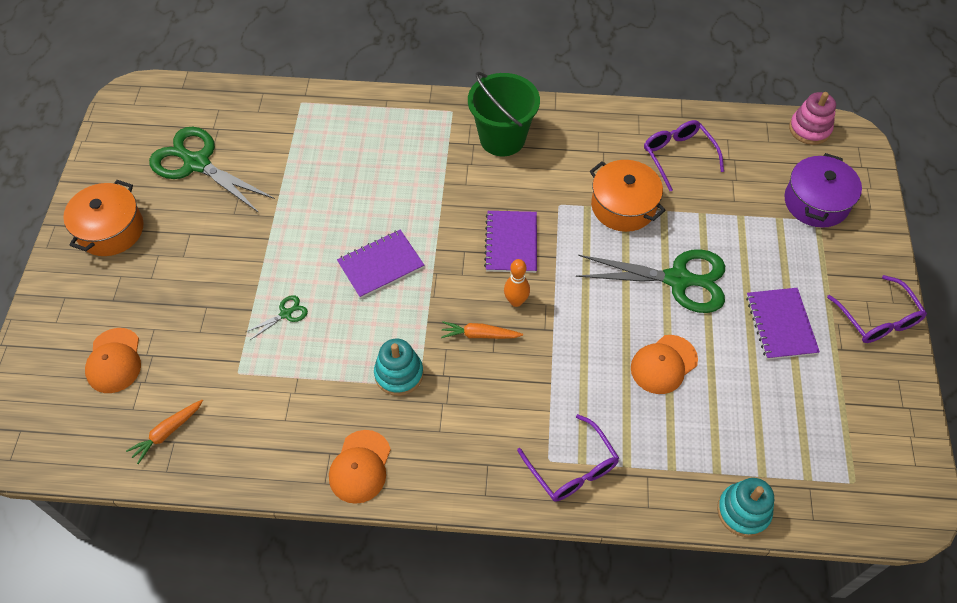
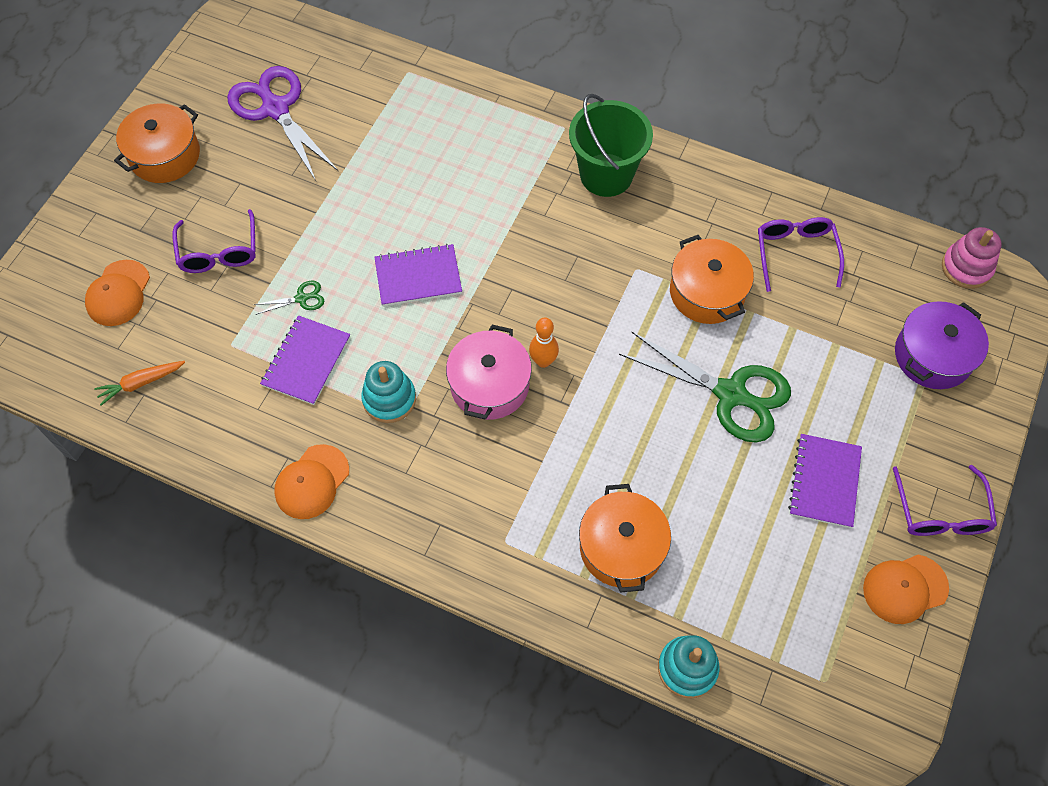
camera: 20 degrees right, 5 degrees up
green scissors [149,127,275,213] -> purple scissors [227,66,338,181]
orange carrot [441,321,523,339] -> pink pot [446,325,532,420]
purple notebook [484,211,537,273] -> purple notebook moved to [260,315,350,405]
purple glasses [517,414,619,502] -> purple glasses moved to [172,209,256,273]
orange cap [631,335,698,394] -> orange cap moved to [863,555,949,624]
none -> orange pot [579,484,671,593]

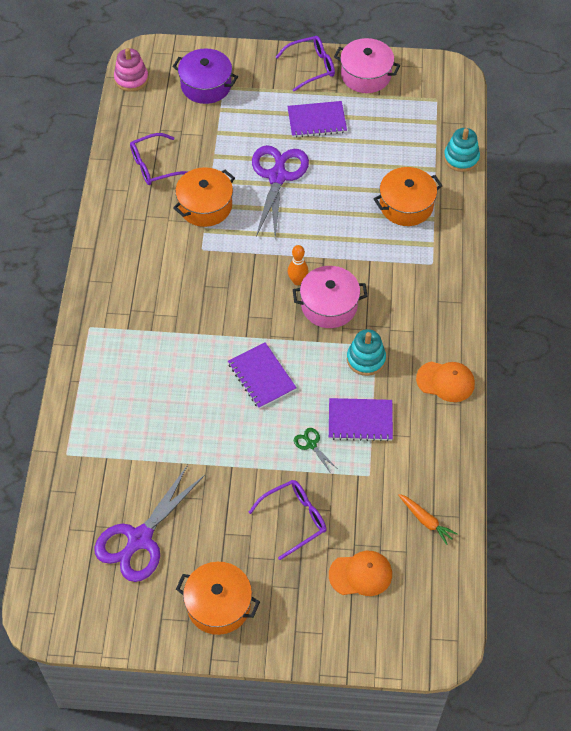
camera: 110 degrees left, 5 degrees down
green bucket [569,94,653,197] -> none
green scissors [619,332,791,442] -> purple scissors [252,145,309,238]
orange cap [863,555,949,624] -> pink pot [334,38,400,93]

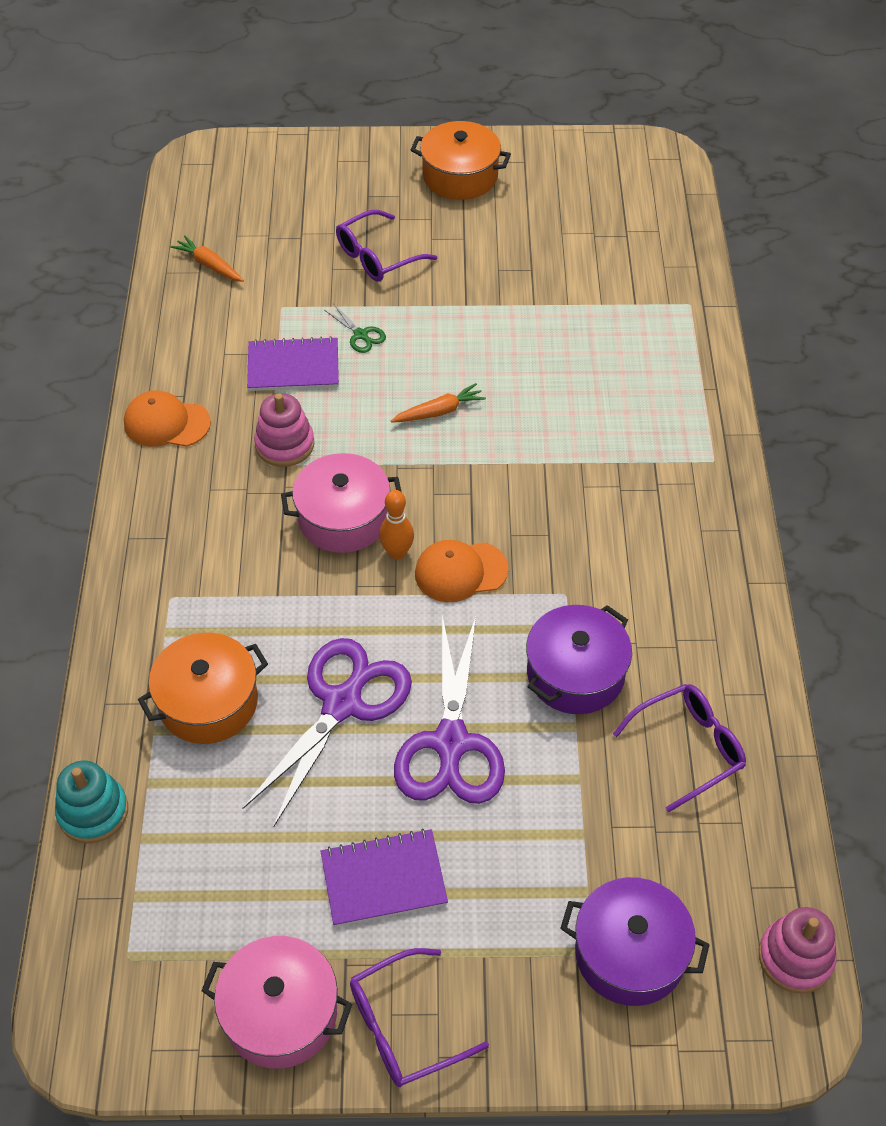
camera: 175 degrees right, 5 degrees down
purple scissors [94,465,205,582] -> purple scissors moved to [242,638,412,828]
orange pot [173,167,235,227] -> purple pot [526,605,632,714]
purple notebook [228,342,297,409] -> orange carrot [391,383,486,423]
orange cap [329,551,392,596] -> orange cap moved to [415,540,509,602]
turquoise stacking toy [347,329,386,376] -> pink stacking toy [254,393,314,467]

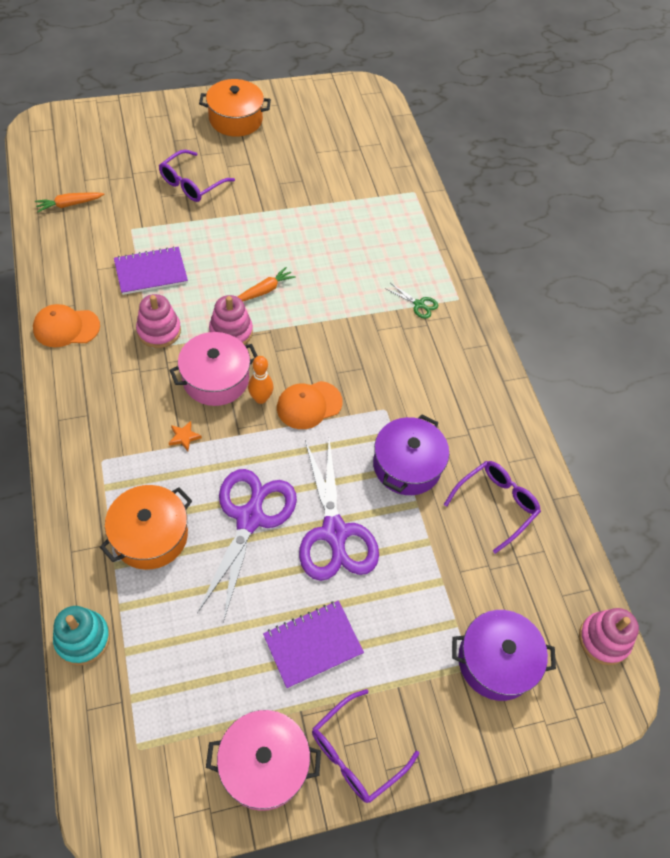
camera: 20 degrees left, 5 degrees up
orange carrot [170,235,244,282] -> orange carrot turned 45 degrees counterclockwise [35,192,104,212]
green scissors [324,303,386,353] -> green scissors moved to [386,283,438,319]
none -> orange star [169,421,202,451]
none -> pink stacking toy [209,295,253,345]

